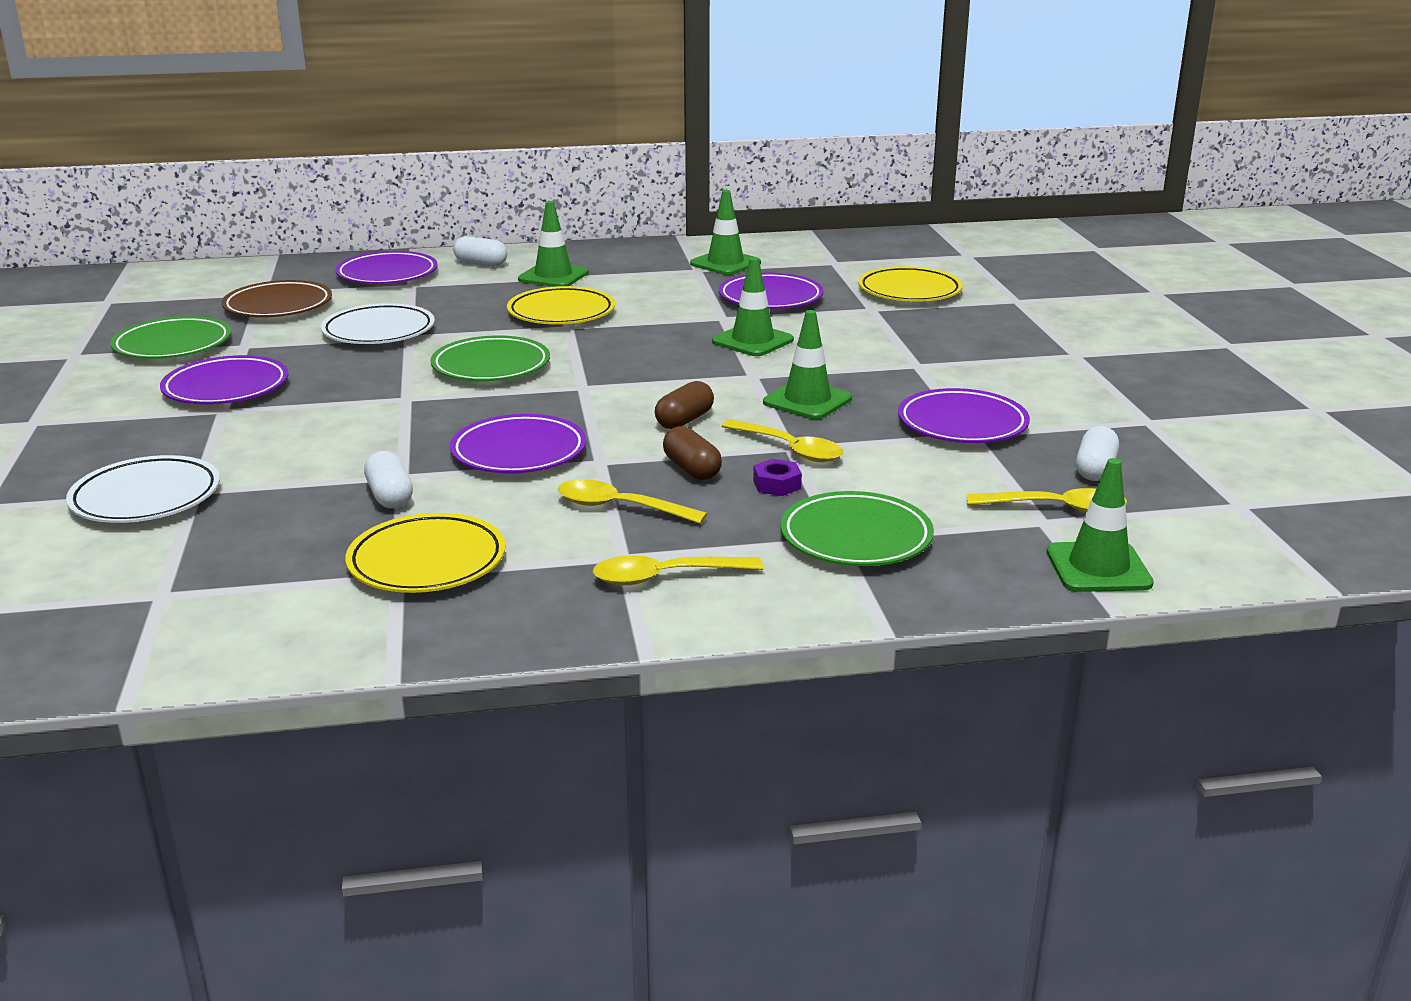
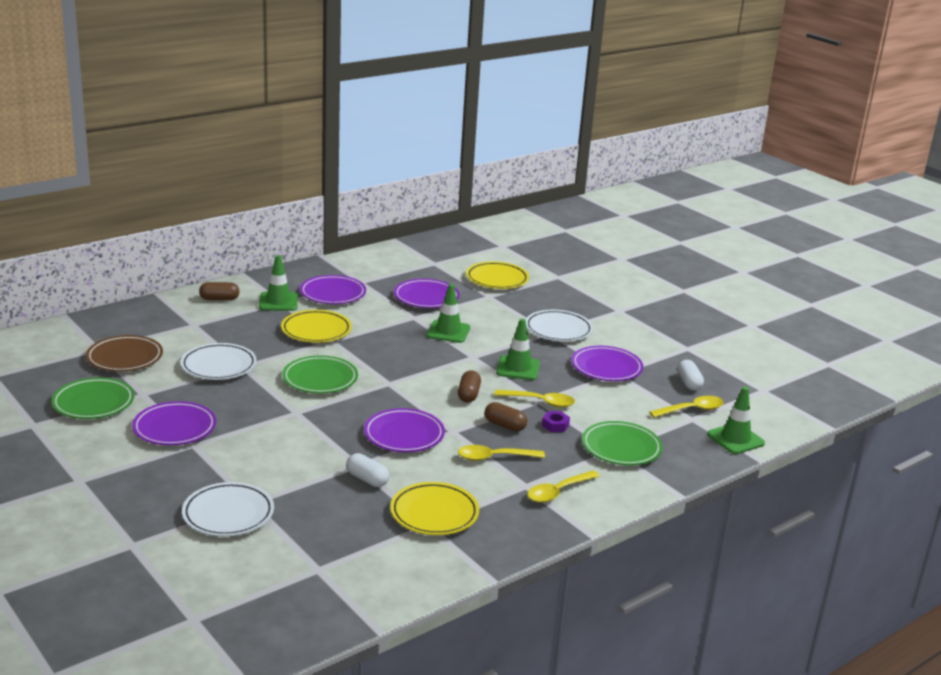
camera: 30 degrees left, 0 degrees up
purple plate [335,251,438,284] -> purple plate moved to [300,275,366,304]
white capsule [453,236,507,266] -> brown capsule [199,282,239,300]
green traffic cone [690,190,761,275] -> none
none -> white plate [526,310,593,342]

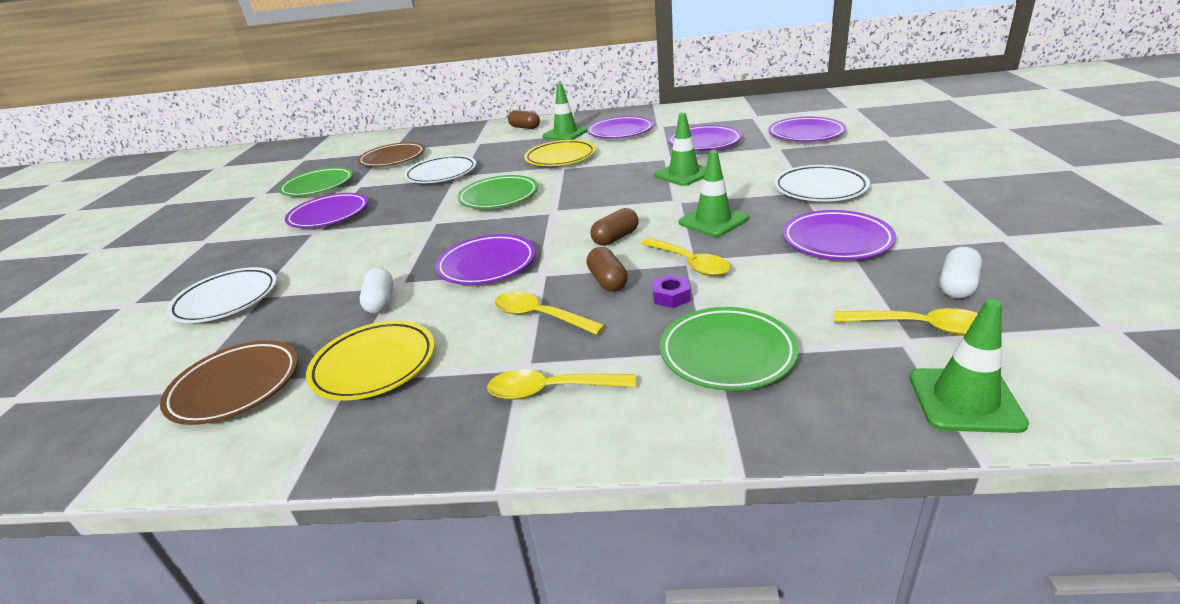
camera: 45 degrees right, 5 degrees up
yellow plate [466,261,529,289] -> purple plate [768,117,846,142]
none -> brown plate [160,340,298,425]

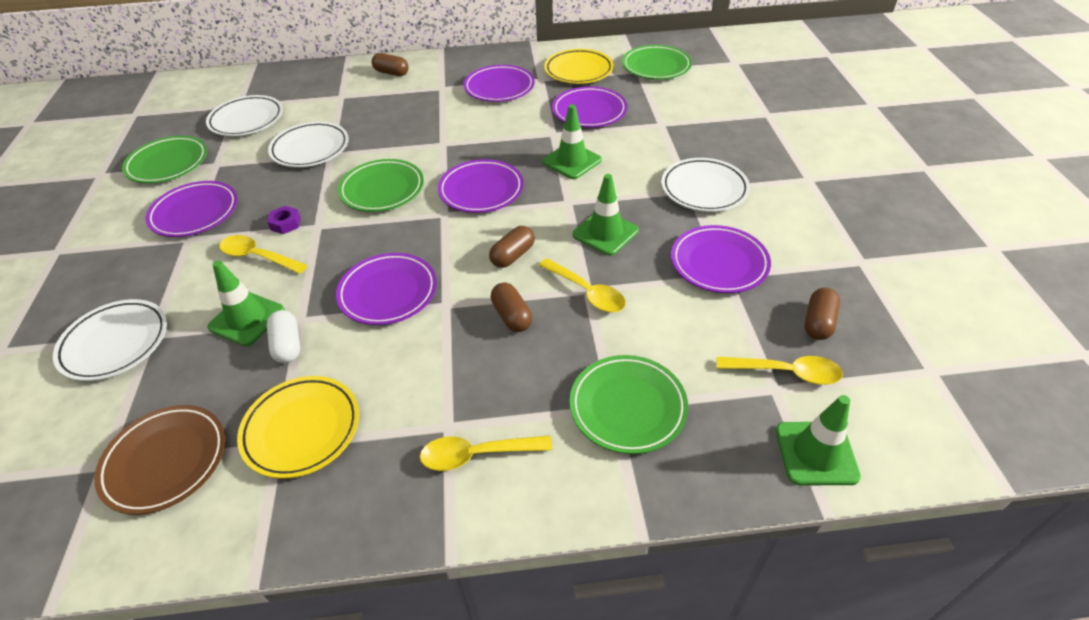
camera: 10 degrees left, 15 degrees up
brown plate [358,142,425,167] -> white plate [206,95,283,136]
yellow spoon [495,292,605,335] -> yellow spoon moved to [219,235,307,274]
yellow plate [524,140,596,166] -> yellow plate moved to [544,49,614,84]
green traffic cone [542,83,588,140] -> green traffic cone moved to [207,261,285,346]
purple nut [652,274,690,308] -> purple nut moved to [267,206,301,234]
purple plate [768,117,846,142] -> purple plate moved to [438,159,524,213]
white capsule [940,247,982,298] -> brown capsule [805,288,840,340]
none -> green plate [622,45,692,79]

